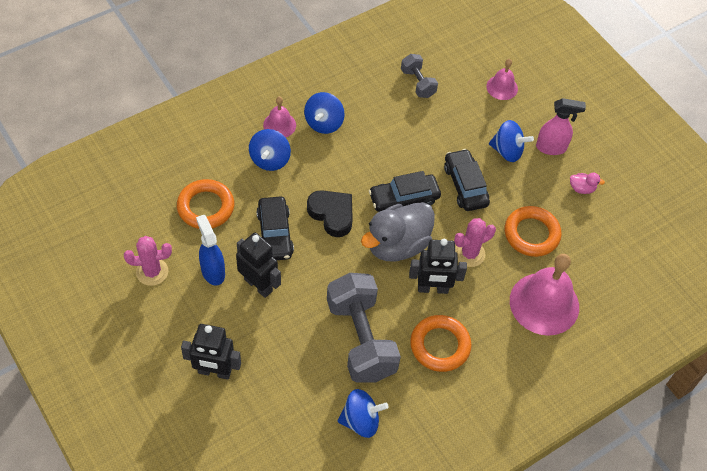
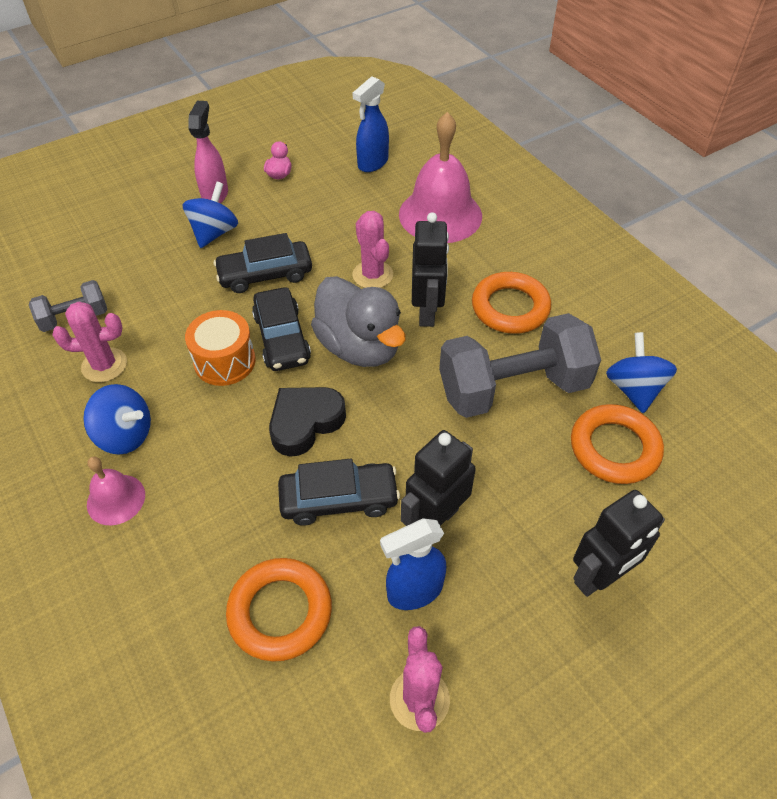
camera: 85 degrees left, 5 degrees down
black robot [181,324,241,380] -> black robot turned 45 degrees clockwise [573,490,665,597]
blue spinning top [249,129,291,171] -> none
pink bell [486,59,518,100] -> none
orange ring [505,206,562,257] -> orange ring moved to [571,404,664,484]
none -> pink cactus [52,302,127,382]
none -> orange drum [185,310,256,386]
none -> blue spray bottle [352,76,389,172]

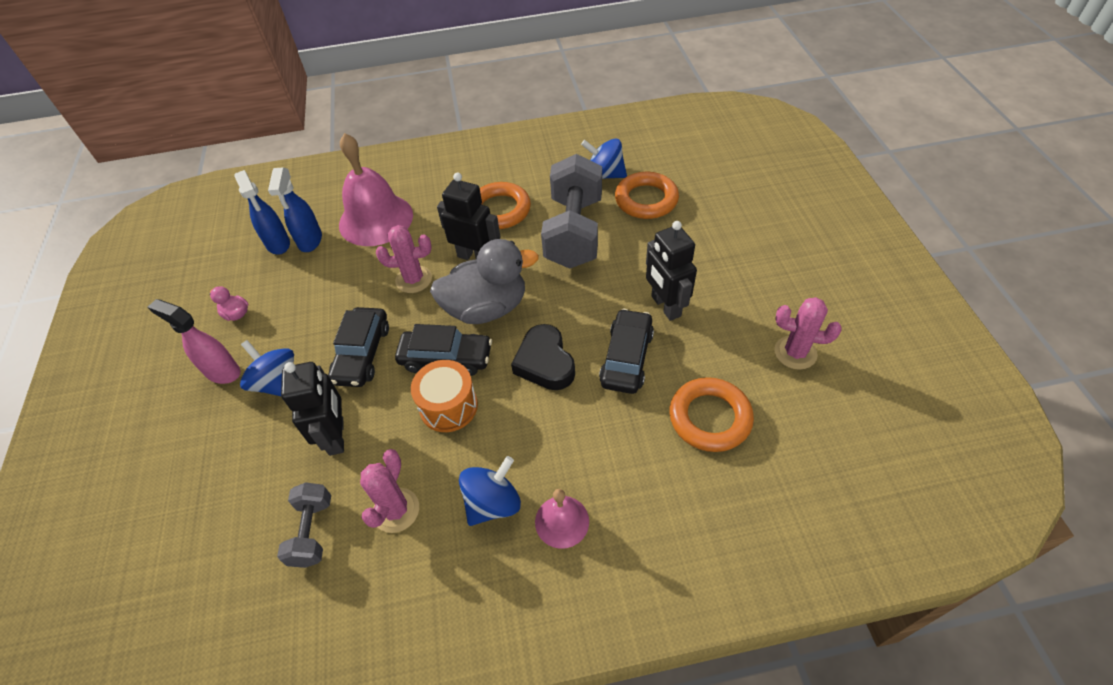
camera: 65 degrees left, 0 degrees up
blue spray bottle [380,518,446,610] -> blue spray bottle moved to [268,167,322,252]
black robot [573,490,665,597] -> black robot moved to [281,362,344,456]

